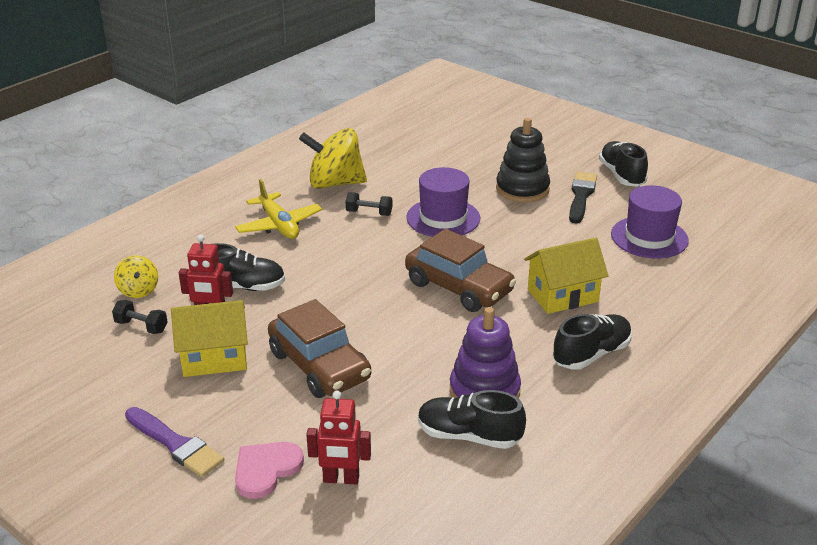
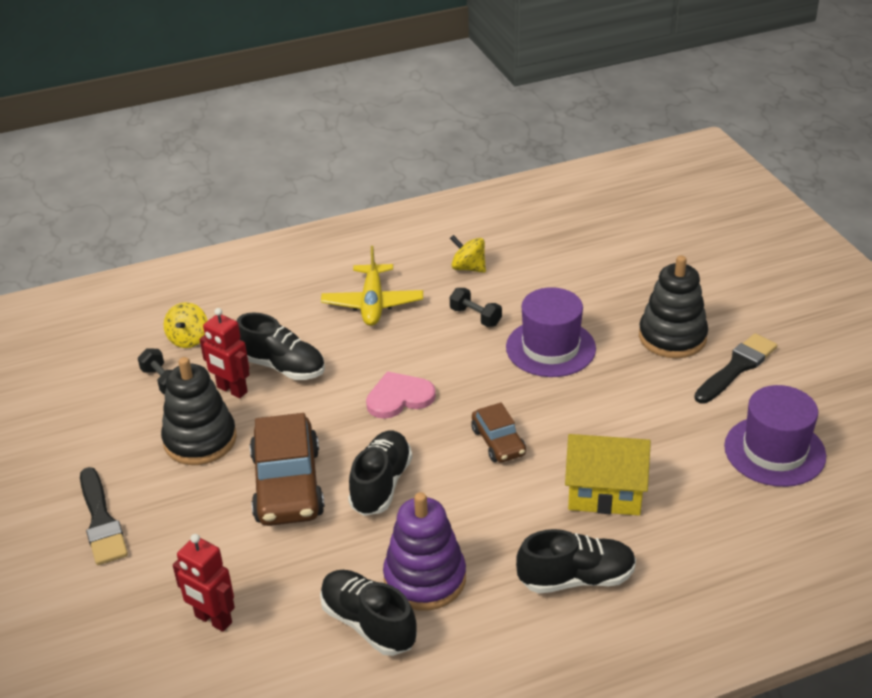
camera: 30 degrees right, 5 degrees up
purple brush [125,407,224,477] -> black brush [80,467,128,565]
yellow house [171,300,248,377] -> black stacking toy [161,357,237,465]
pink heart [235,442,304,499] -> pink heart moved to [366,371,436,419]
yellow spinning top [299,128,367,189] -> yellow spinning top [450,235,486,273], size x0.52
brown car [405,229,516,312] -> brown car [471,403,526,462], size x0.55
black shoe [599,141,648,187] -> black shoe moved to [348,430,412,516]

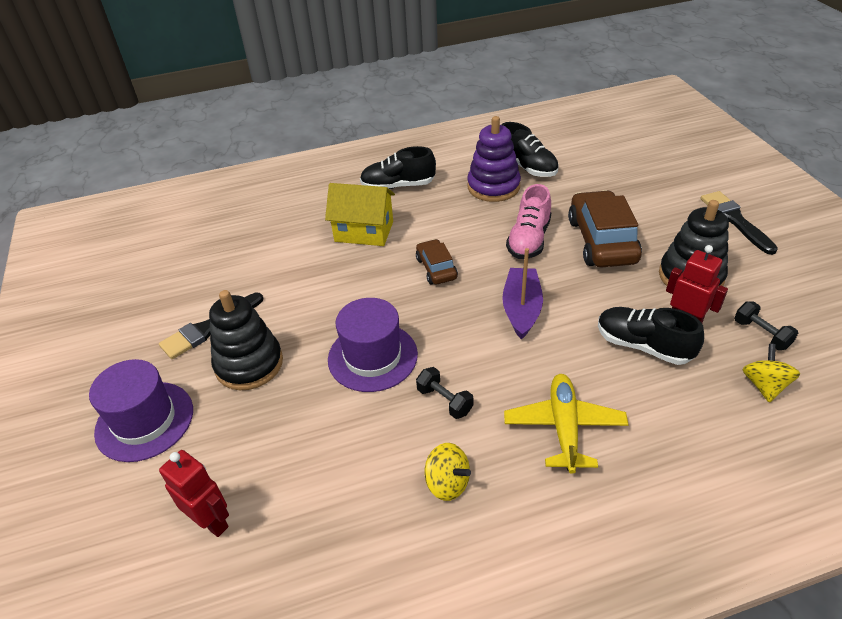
camera: 175 degrees left, 5 degrees up
red robot [173,534,235,632] -> red robot moved to [159,450,229,537]
black shoe [348,430,412,516] -> pink shoe [506,184,551,259]
pink heart [366,371,436,419] -> purple boat [502,248,543,340]
purple hat [724,385,826,487] -> purple hat moved to [89,359,193,462]

